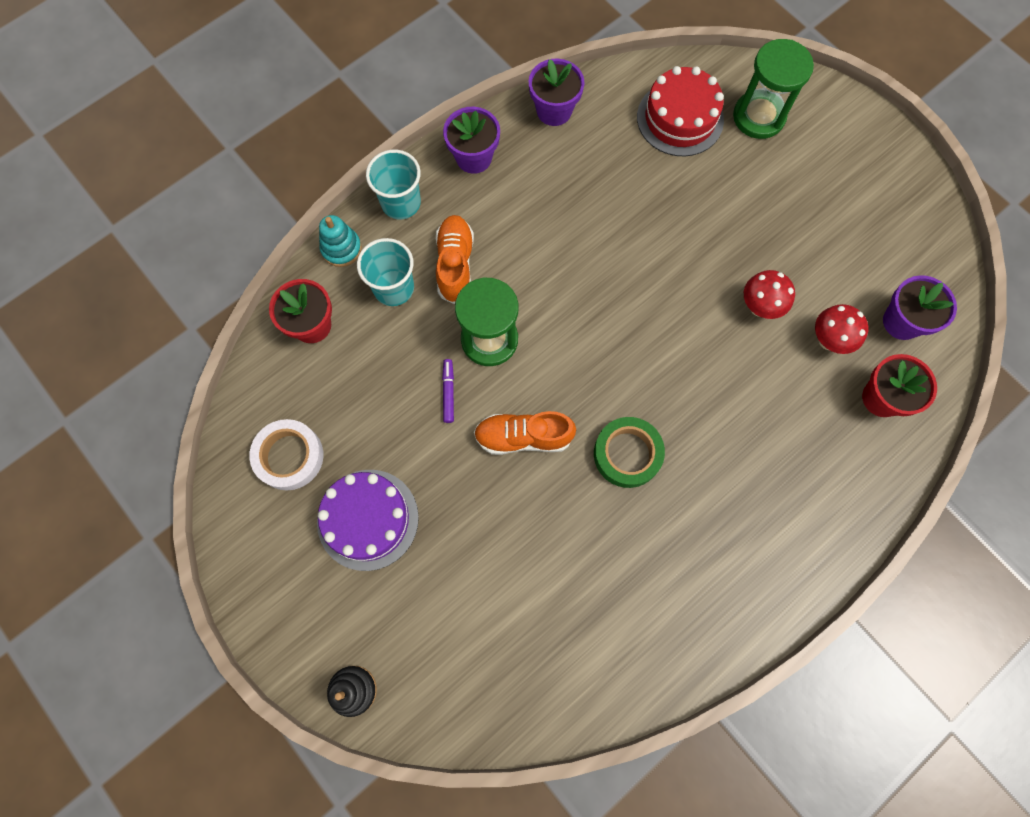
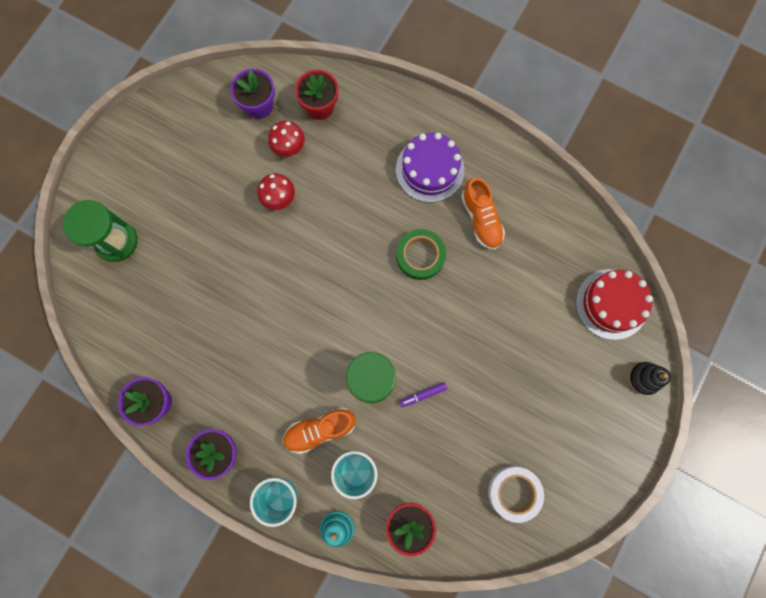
camera: 110 degrees left, 5 degrees up
purple cake [317,470,419,571] -> purple cake moved to [396,133,464,203]
orange shoe [474,411,576,455] -> orange shoe moved to [461,178,505,250]
red cake [637,66,724,156] -> red cake moved to [576,269,653,340]

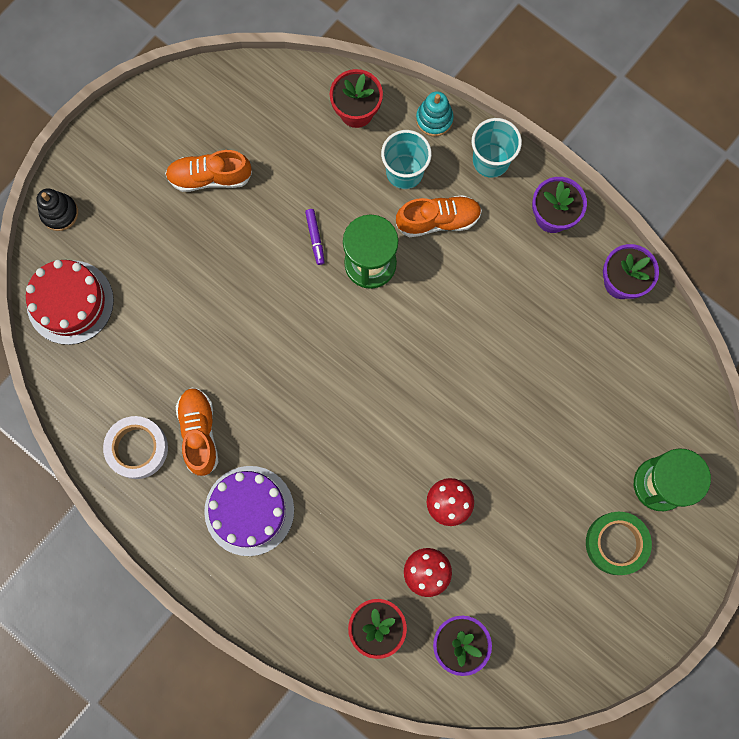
camera: 170 degrees left, 0 degrees up
green tape [396,229,446,280] -> green tape moved to [586,512,652,575]
purple marker [399,382,447,407] -> purple marker turned 90 degrees clockwise [305,209,325,265]
white tape [488,466,544,523] -> white tape moved to [103,416,168,479]
none -> orange shoe [165,150,252,192]

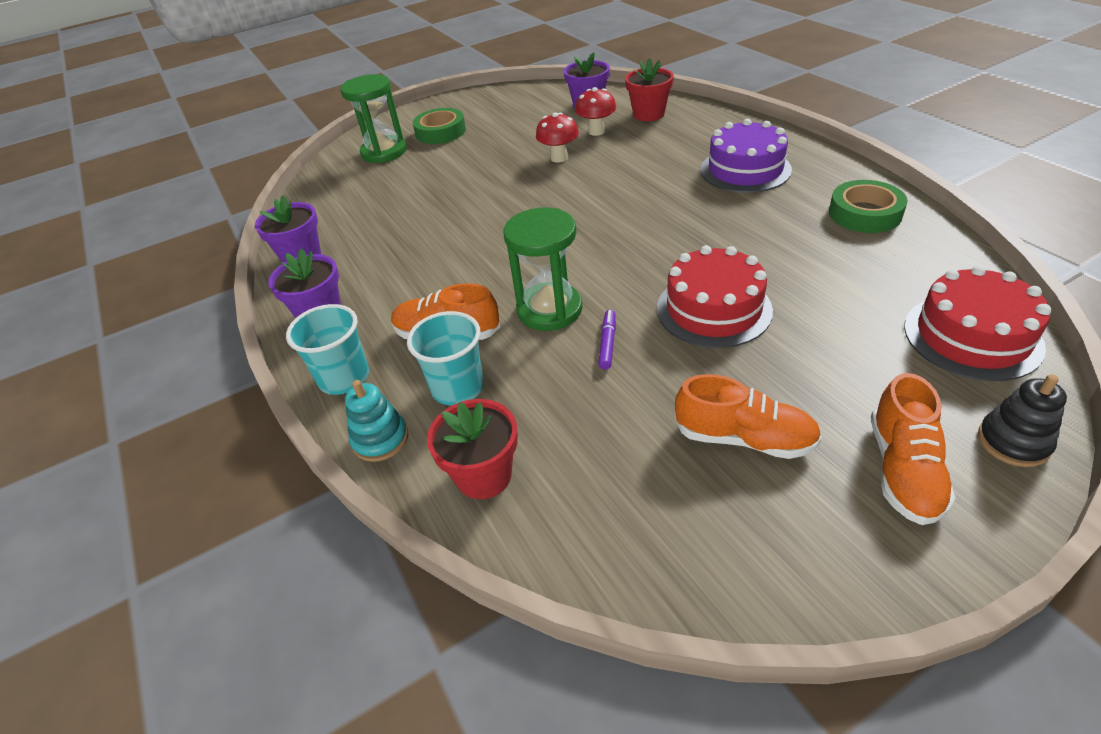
camera: 155 degrees left, 35 degrees down
white tape [103,416,168,479] -> green tape [829,180,908,233]
orange shoe [175,387,219,476] -> orange shoe moved to [871,373,956,525]
none -> red cake [657,245,773,348]

